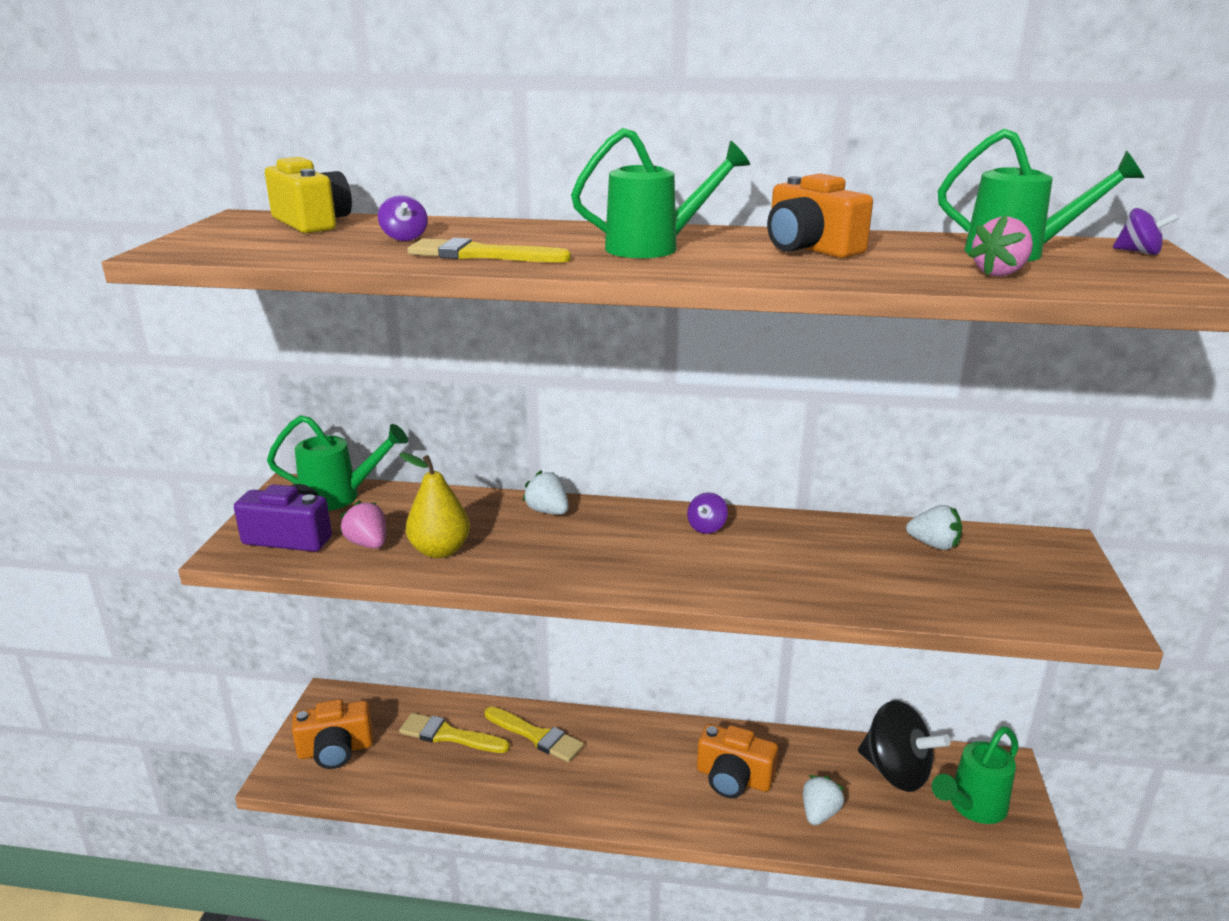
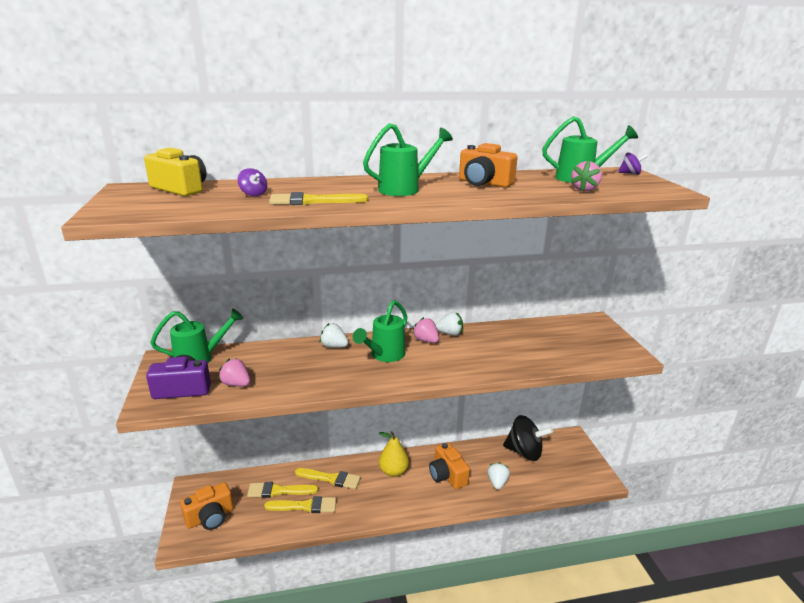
camera: 20 degrees left, 0 degrees up
yellow pear [399,452,470,558] -> yellow pear moved to [379,431,409,477]
purple spinning top [687,492,728,534] -> pink strawberry [412,317,439,343]
orange camera [697,724,778,798] -> orange camera turned 60 degrees clockwise [429,443,470,489]
white strawberry [906,505,962,550] -> white strawberry moved to [436,312,463,336]
green watering can [932,727,1019,824] -> green watering can moved to [353,300,407,362]
none -> yellow brush [264,496,337,513]

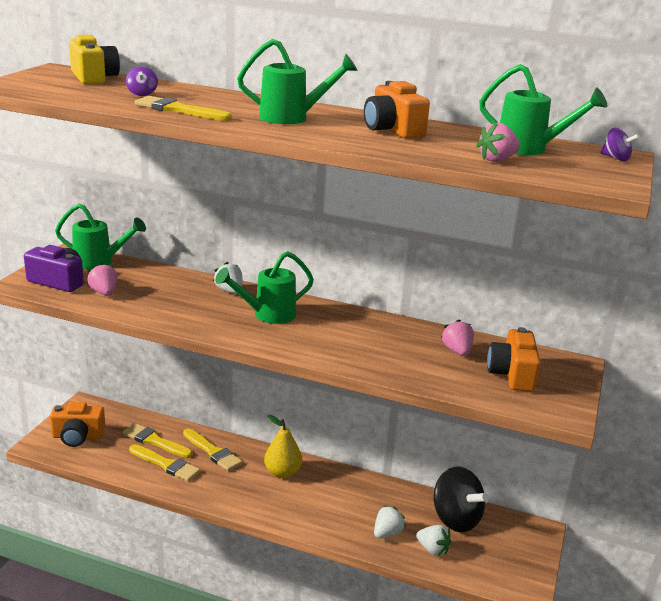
camera: 30 degrees right, 0 degrees up
pink strawberry [412,317,439,343] -> pink strawberry moved to [441,319,474,356]
orange camera [429,443,470,489] -> orange camera moved to [487,327,541,392]
white strawberry [436,312,463,336] -> white strawberry moved to [416,525,451,556]

